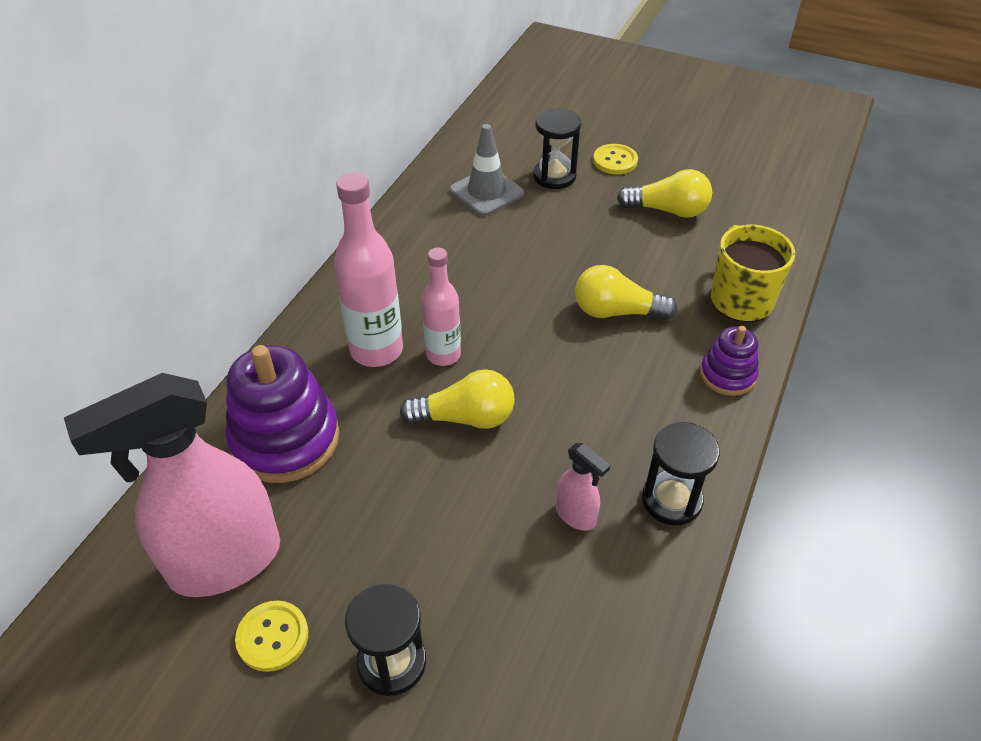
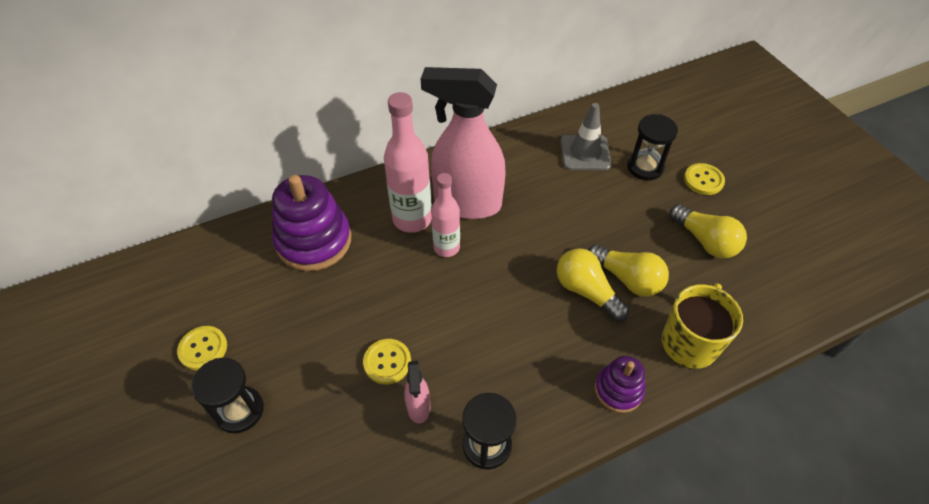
camera: 40 degrees right, 5 degrees up
pink spray bottle [64,373,280,597] -> pink spray bottle moved to [421,67,505,219]
yellow light bulb [400,369,515,429] -> yellow light bulb moved to [588,244,669,297]
none -> yellow button [363,339,411,384]

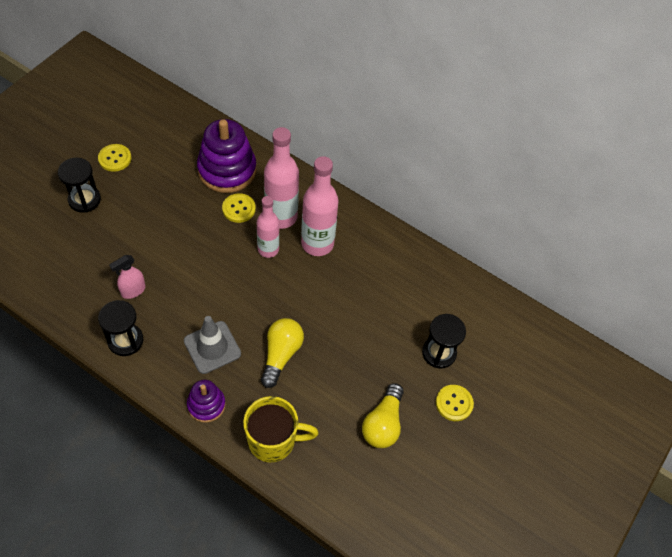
camera: 55 degrees right, 5 degrees up
yellow button [363,339,411,384] -> yellow button moved to [222,193,256,223]
pink spray bottle [421,67,505,219] -> pink bottle [301,156,339,256]
grey traffic cone [561,103,611,170] -> grey traffic cone moved to [184,316,241,374]
yellow light bulb [588,244,669,297] -> none

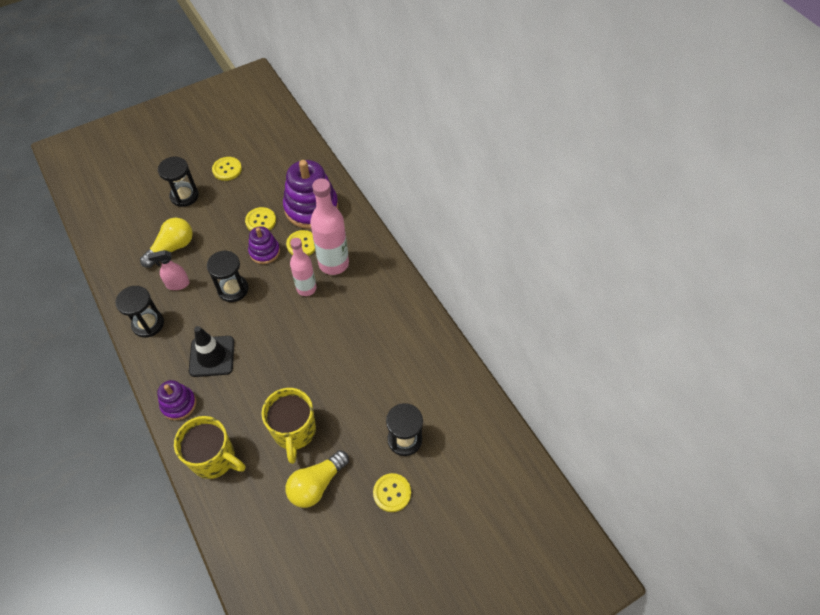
camera: 30 degrees right, 0 degrees up
grey traffic cone [184,316,241,374] -> black traffic cone [189,326,234,377]
yellow light bulb [261,318,304,388] -> yellow light bulb moved to [140,218,193,268]
pink bottle [301,156,339,256] -> none
none -> black hourglass [207,250,249,302]
none -> yellow button [245,207,276,231]
none -> purple stacking toy [248,226,280,264]
none -> yellow mug [261,388,316,464]

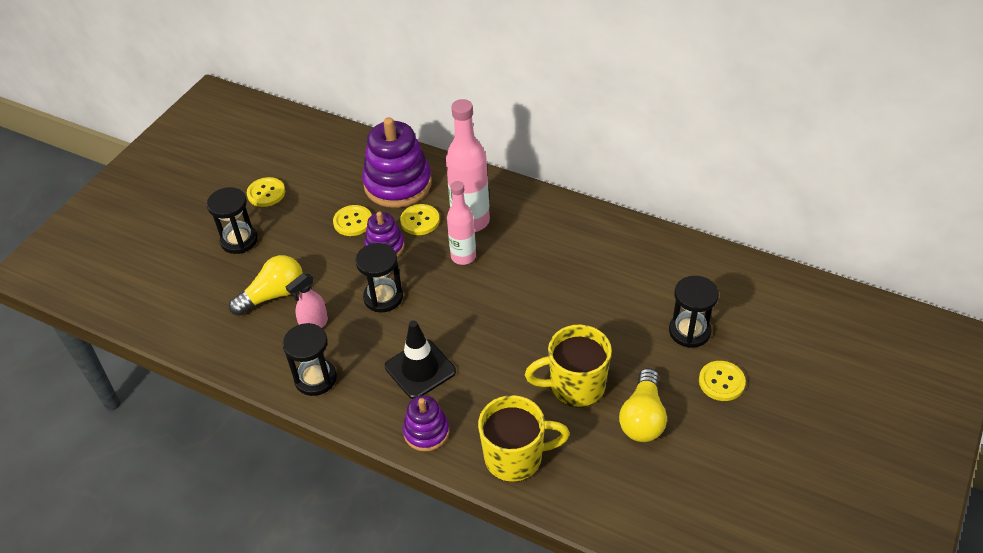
camera: 30 degrees left, 10 degrees down
yellow light bulb [140,218,193,268] -> yellow light bulb turned 45 degrees clockwise [229,255,303,316]
yellow mug [261,388,316,464] -> yellow mug turned 120 degrees clockwise [525,324,612,407]

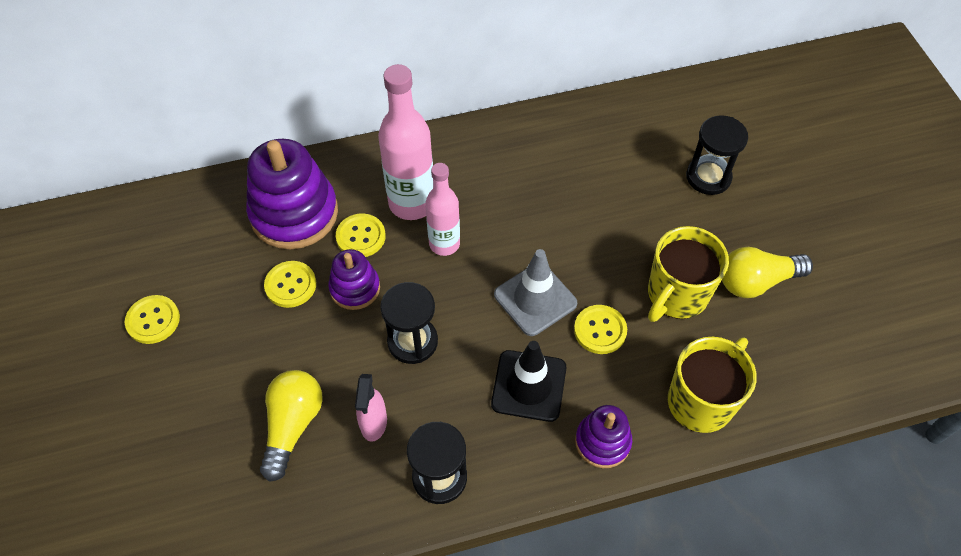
camera: 45 degrees left, 10 degrees up
black hourglass [207,187,258,254] -> none
yellow light bulb [619,368,667,442] -> yellow light bulb turned 105 degrees clockwise [722,247,813,298]
yellow button [699,361,746,401] -> yellow button moved to [574,305,627,354]
none -> grey traffic cone [494,249,577,336]

